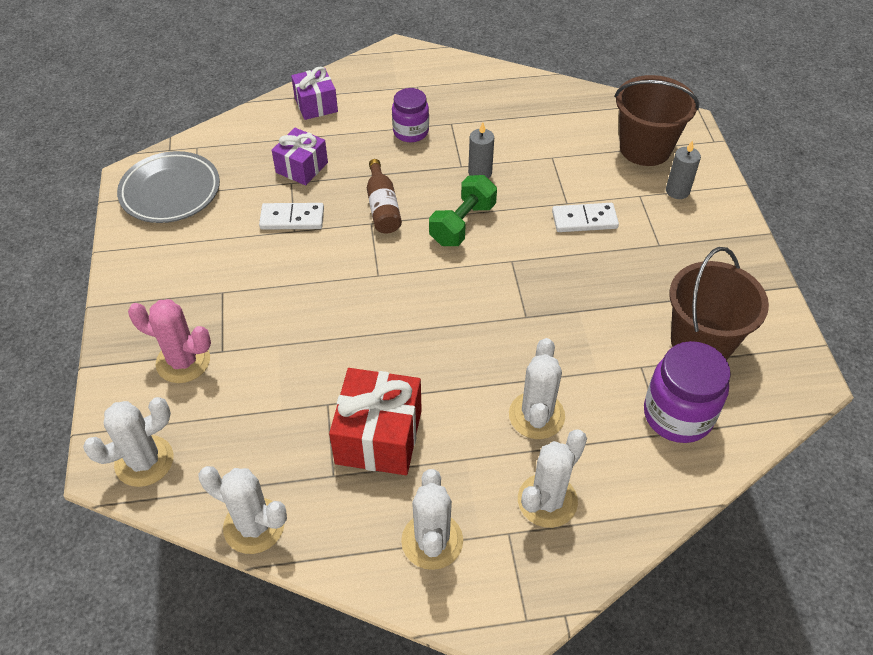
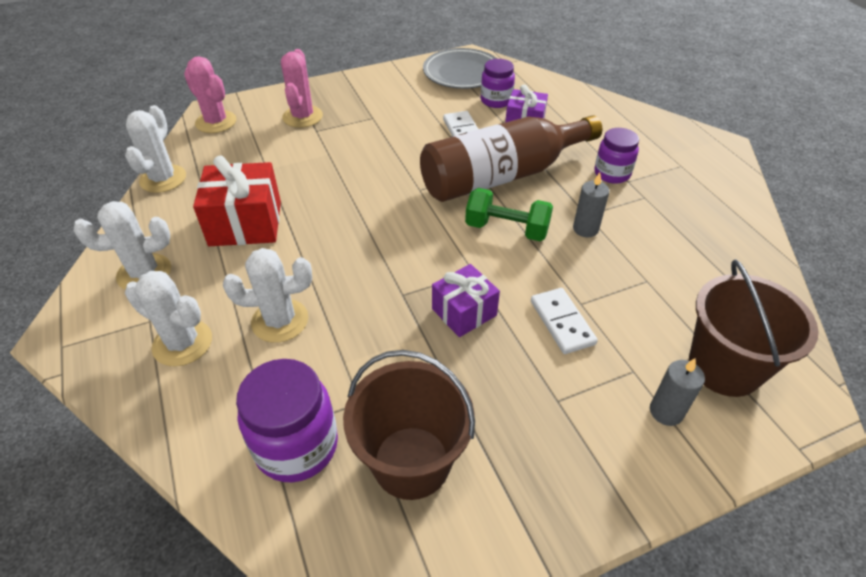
camera: 75 degrees right, 5 degrees down
white cactus [83,397,173,487] -> pink cactus [184,56,236,133]
purple gift [291,66,338,120] -> purple gift moved to [432,264,500,337]
brown bottle [367,159,402,233] -> brown bottle [420,115,602,202], size x2.17
none -> purple jar [481,59,515,108]

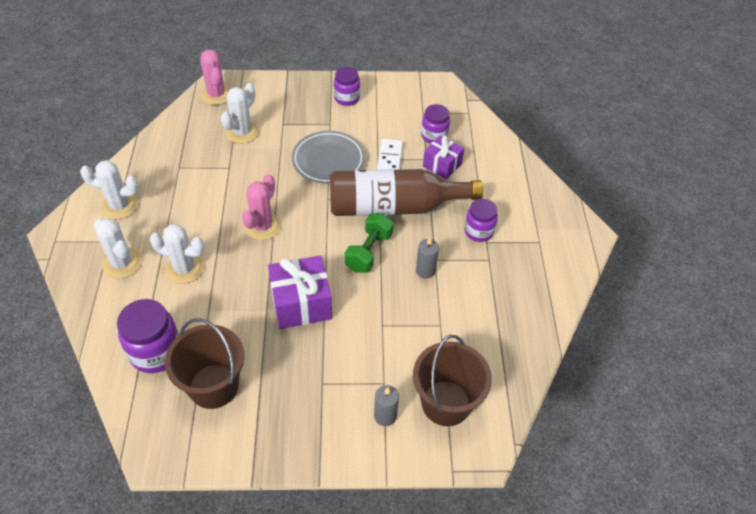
camera: 20 degrees right, 5 degrees up
white cactus [125,105,186,193] -> white cactus moved to [220,83,259,144]
red gift [193,156,281,246] -> none
pink cactus [281,49,323,128] -> pink cactus moved to [242,174,281,240]
grey plate [423,48,497,89] -> grey plate moved to [292,131,365,184]
purple gift [432,264,500,337] -> purple gift [268,255,332,329], size x1.56
green dumbbell [465,188,553,241] -> green dumbbell turned 75 degrees clockwise [345,213,394,273]
white domino [531,288,598,354] -> none
none -> purple jar [334,67,360,106]

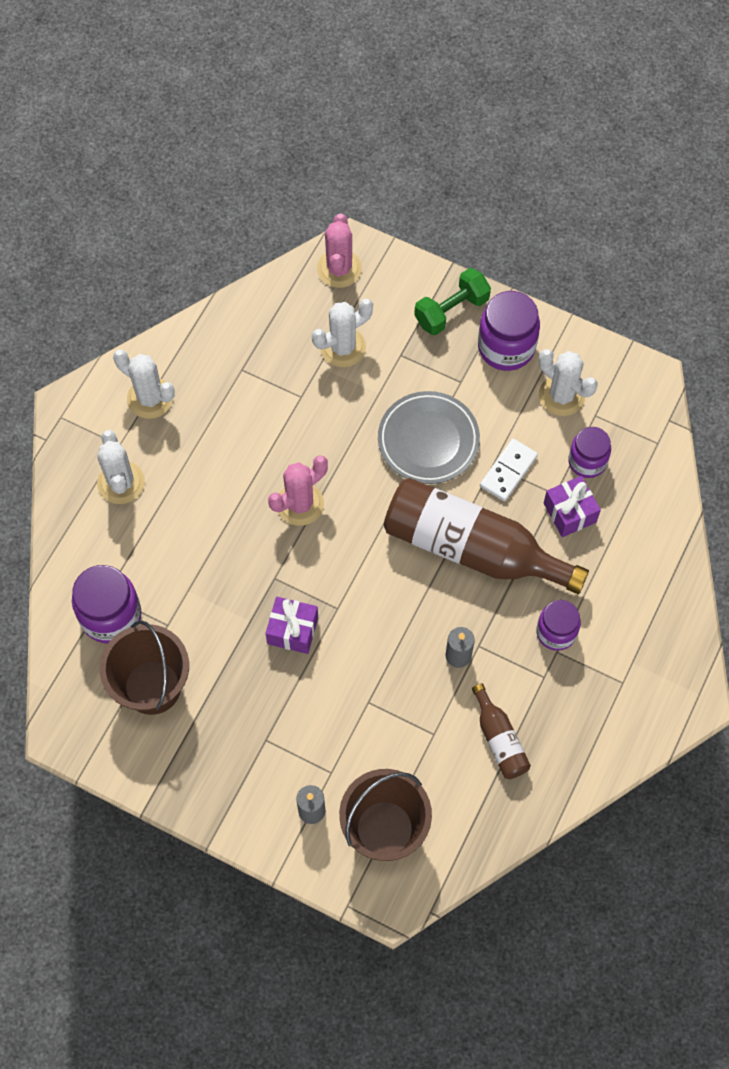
camera: 30 degrees right, 15 degrees up
white cactus [150,224,205,284] -> white cactus moved to [539,349,598,416]
purple gift [268,255,332,329] -> purple gift [265,597,318,654], size x0.64
purple jar [334,67,360,106] -> purple jar [478,291,540,371], size x1.53
green dumbbell [345,213,394,273] -> green dumbbell moved to [414,268,491,335]
none -> brown bottle [472,683,531,779]

